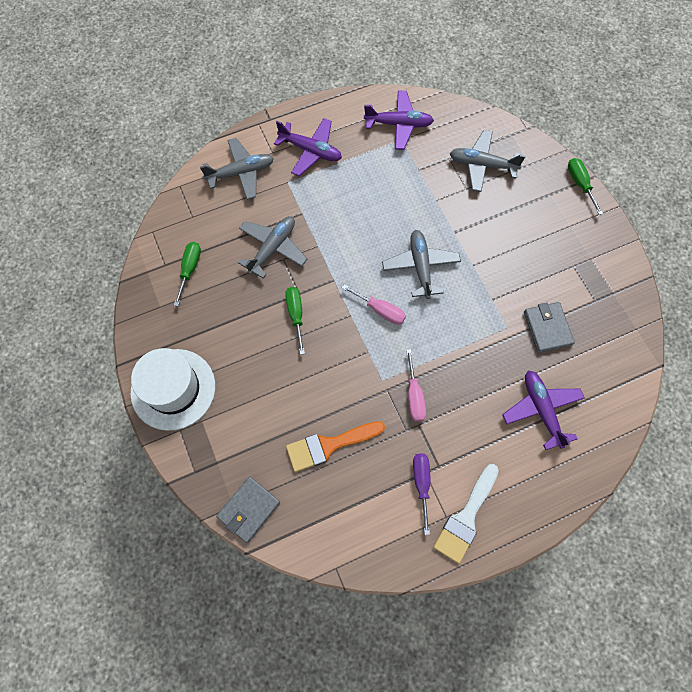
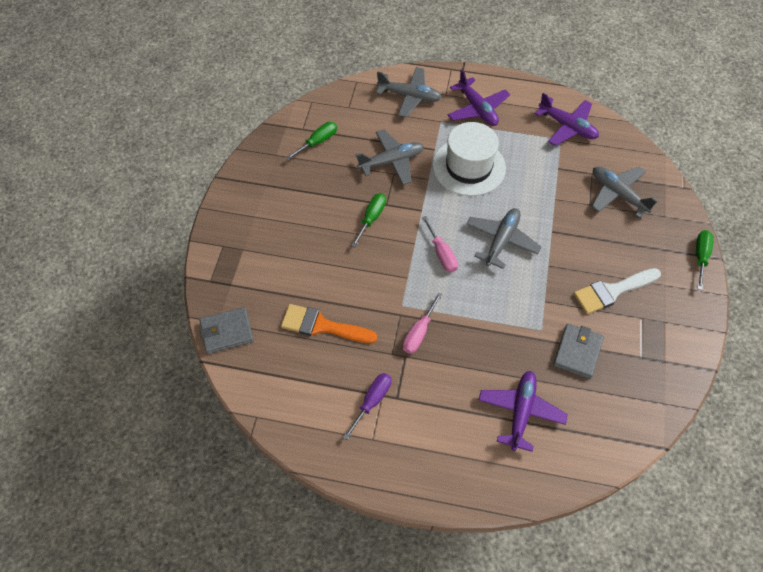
camera: 35 degrees right, 10 degrees down
white hat [130,348,215,431] -> white hat moved to [432,122,506,196]
white brush [434,464,499,564] -> white brush moved to [573,268,661,314]

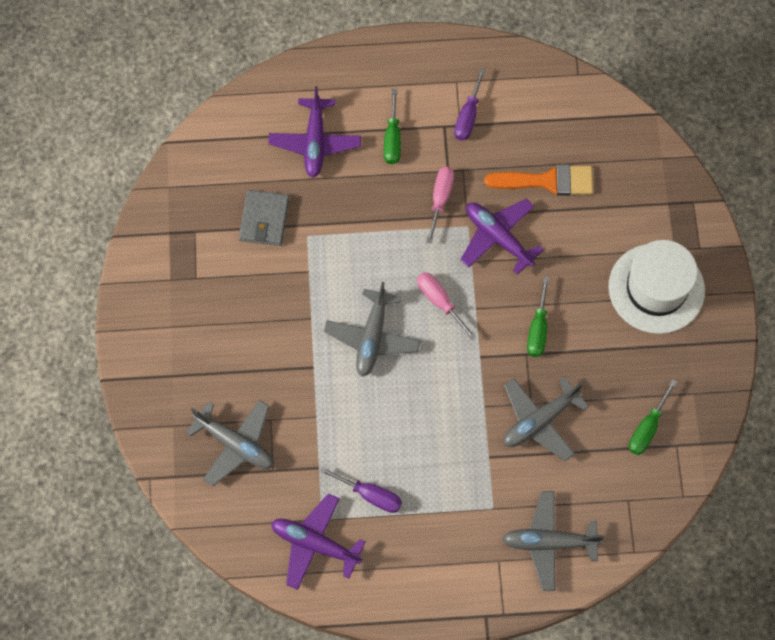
camera: 165 degrees right, 10 degrees up
grey wallet [200,307,254,354] -> none
white hat [432,122,506,196] -> white hat moved to [609,240,705,334]
purple plane [448,69,510,126] -> purple plane moved to [460,199,544,275]
white brush [573,268,661,314] -> none
green screwdriver [696,230,714,290] -> green screwdriver moved to [384,89,401,164]
none -> purple screwdriver [319,466,402,513]

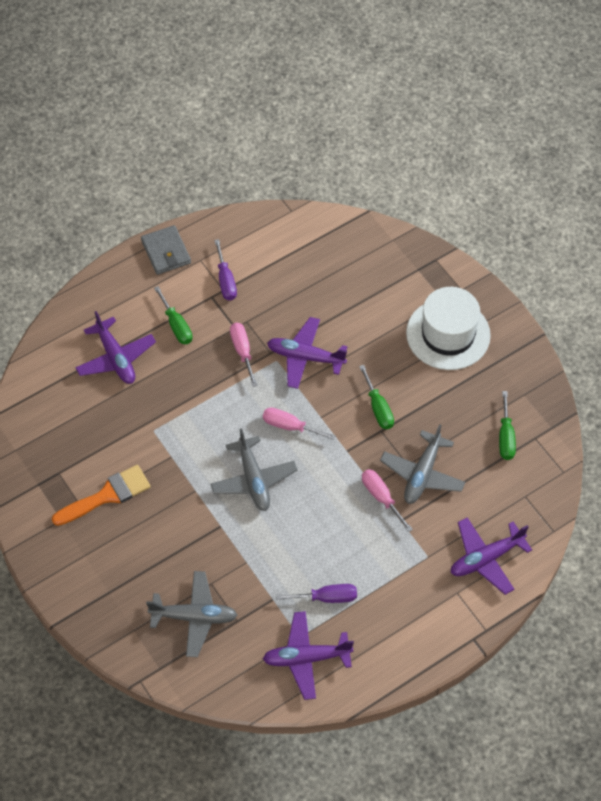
camera: 30 degrees left, 10 degrees down
grey wallet [239,190,289,246] -> grey wallet moved to [141,225,191,275]
orange brush [484,164,593,196] -> orange brush moved to [52,465,151,526]
grey plane [502,491,604,591] -> purple plane [451,518,532,595]
none -> pink screwdriver [362,469,413,532]

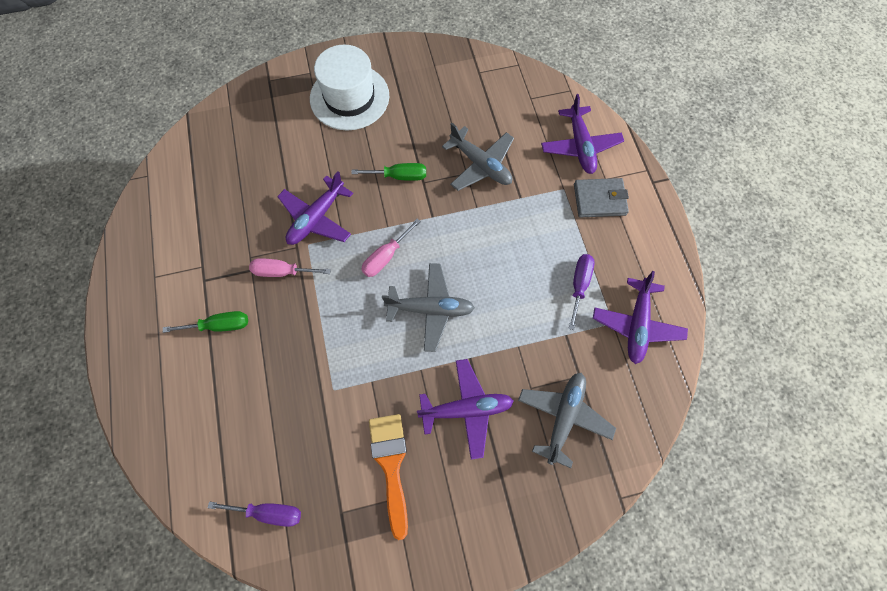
camera: 70 degrees left, 10 degrees up
purple plane [75,311,156,384] -> purple plane moved to [417,359,514,460]
grey wallet [141,225,191,275] -> grey wallet moved to [574,178,629,218]
purple screwdriver [214,239,237,301] -> purple screwdriver moved to [208,502,301,527]
pink screwdriver [362,469,413,532] -> none
green screwdriver [499,391,516,460] -> none

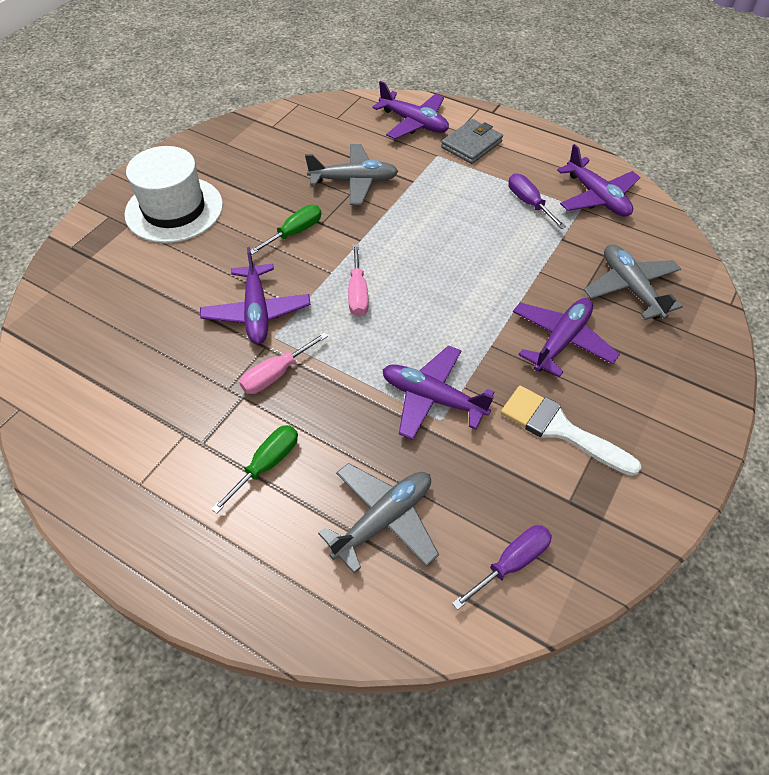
camera: 45 degrees left, 15 degrees down
orange brush [369,414,408,540] -> white brush [501,386,641,476]
grey plane [382,263,475,352] -> grey plane moved to [318,463,439,573]
none -> purple plane [382,345,494,440]

